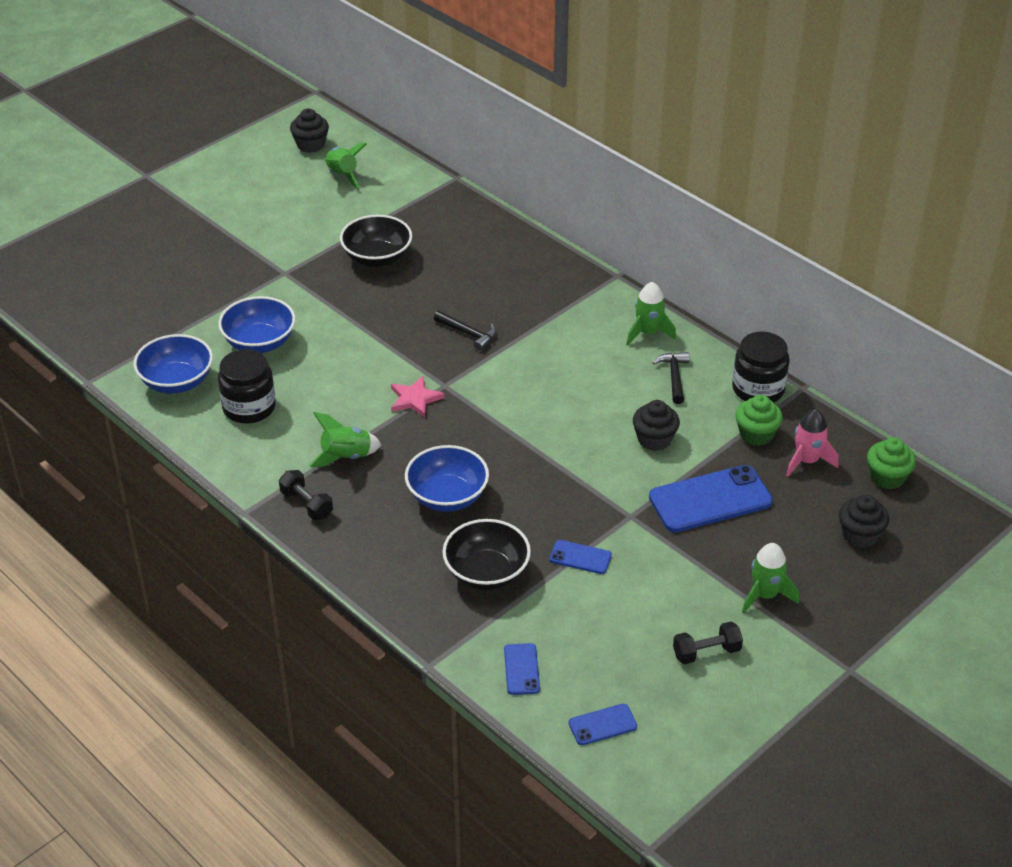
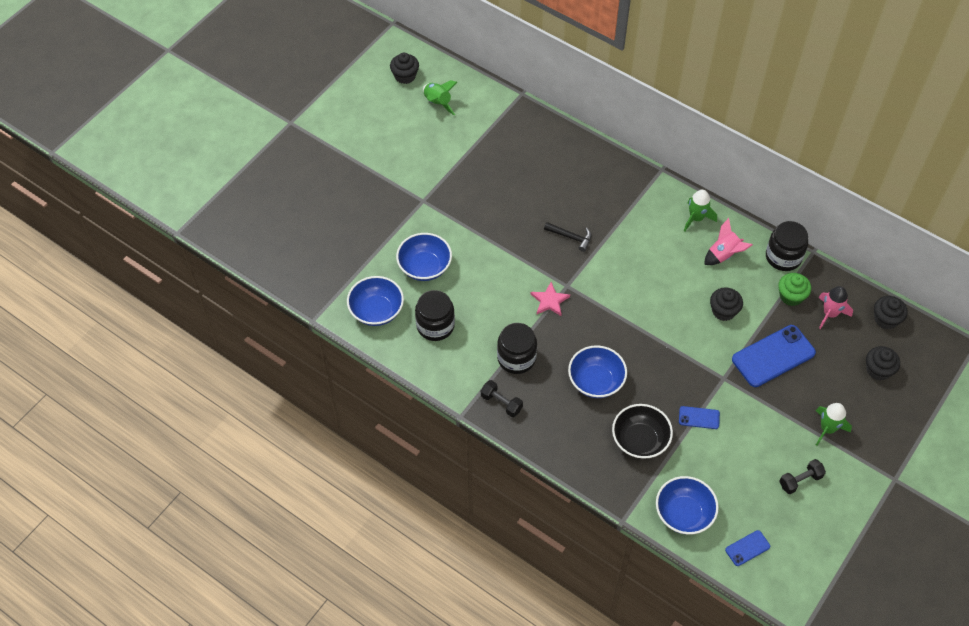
camera: 10 degrees left, 15 degrees up
green rocket [309,412,382,467] -> black jar [497,323,537,374]
black bowl [340,214,412,267] -> none
blue phone [504,643,540,695] -> blue bowl [656,476,719,535]
black hammer [652,352,689,404] -> pink rocket [704,218,753,265]
green cupcake [867,437,916,490] -> black cupcake [874,296,908,329]

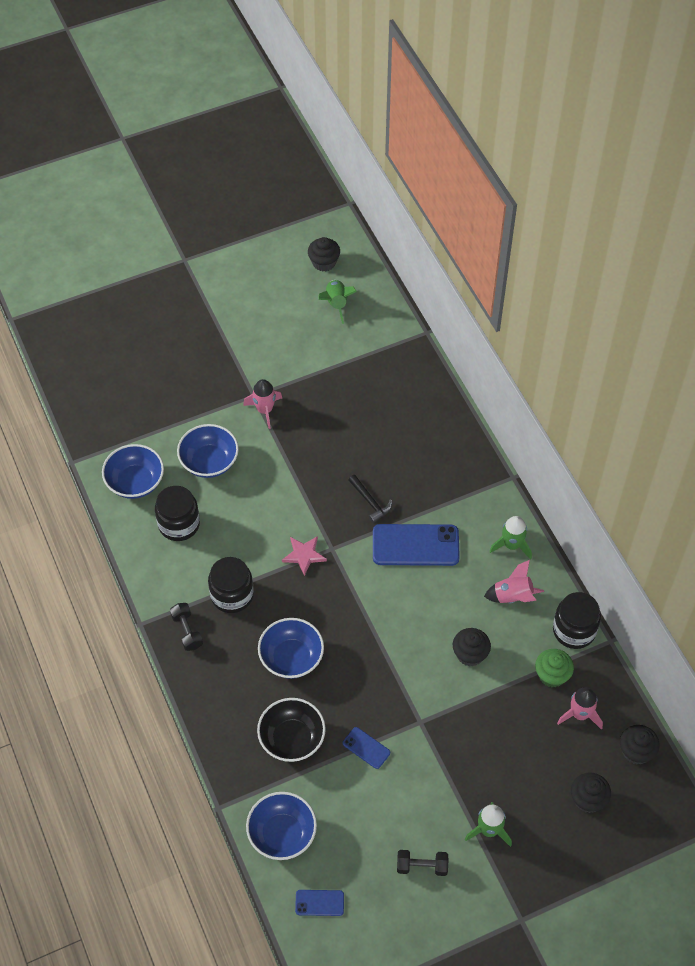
camera: 30 degrees right, 0 degrees up
blue phone [732,325,816,387] -> blue phone moved to [373,524,460,566]
none -> pink rocket [243,379,282,429]

